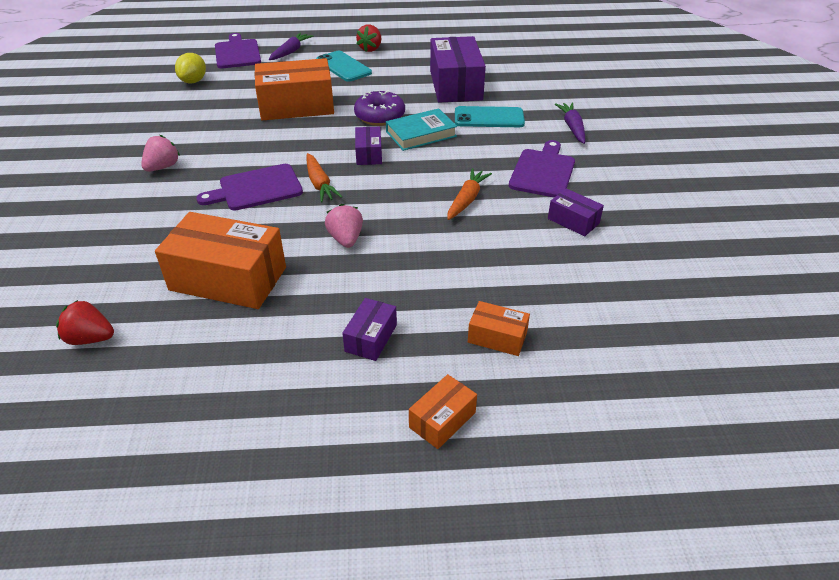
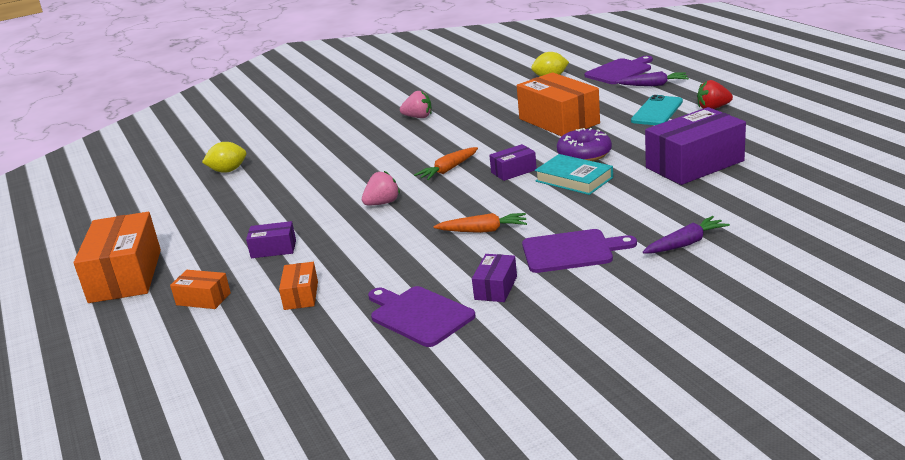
camera: 70 degrees right, 15 degrees down
red strawberry [56,300,114,345] -> yellow lemon [202,142,247,173]
orange box [155,212,286,309] -> orange box moved to [73,212,161,303]
purple cutting board [196,164,303,211] -> purple cutting board moved to [368,286,476,347]
turquoise phone [455,106,525,127] -> none

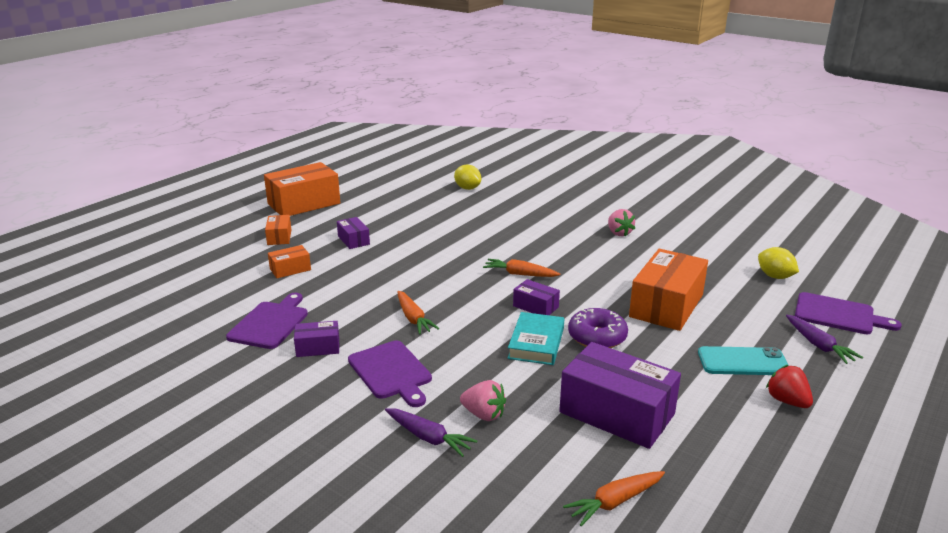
camera: 60 degrees right, 0 degrees up
pink strawberry [362,171,400,205] -> pink strawberry moved to [460,380,506,421]
none -> orange carrot [563,471,665,526]

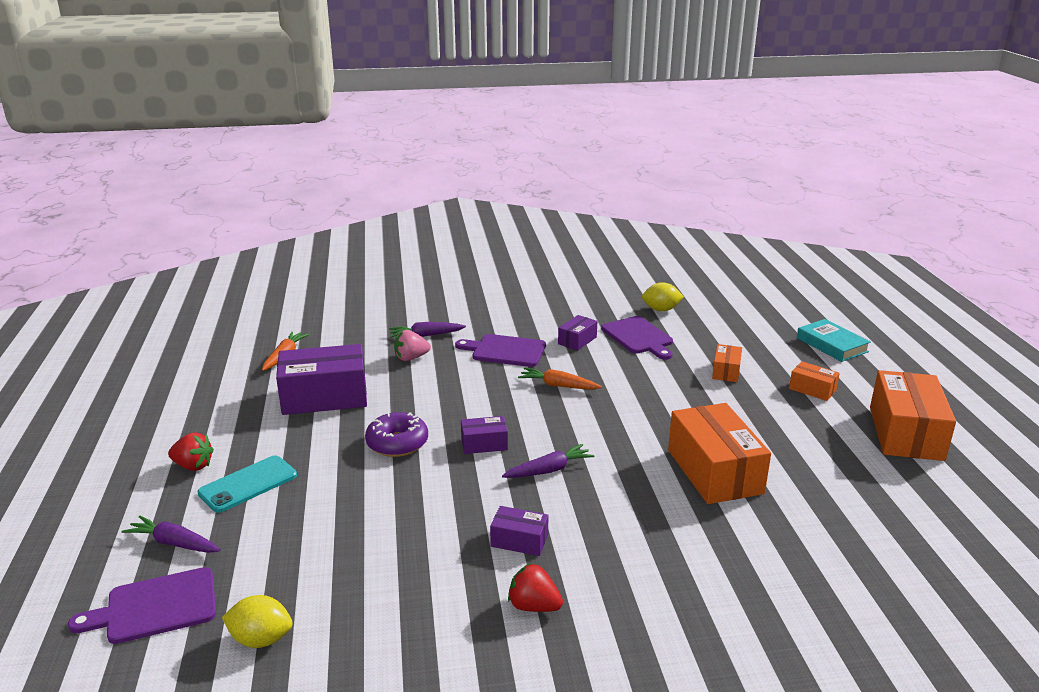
camera: 135 degrees right, 0 degrees up
purple box [337,217,370,249] -> purple box moved to [490,506,549,556]
yellow lemon [454,164,481,190] -> yellow lemon moved to [642,282,684,311]
orange carrot [483,259,560,277] -> purple carrot [502,444,595,478]
turquoise book [508,312,564,365] -> turquoise book moved to [797,319,871,362]
pink strawberry [608,209,635,237] -> red strawberry [508,563,563,612]
orange box [629,249,708,331] -> orange box moved to [668,403,771,504]

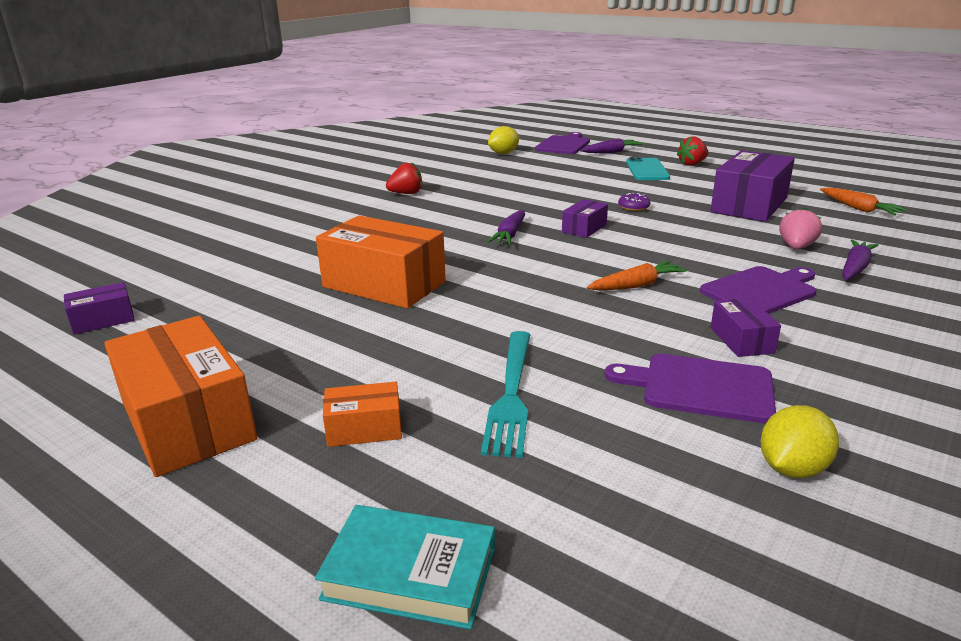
camera: 135 degrees right, 0 degrees up
purple donut [365,412,428,457] -> purple donut [618,193,650,211], size x0.55
purple box [490,506,549,556] -> purple box moved to [64,282,135,335]
orange box [712,344,742,382] -> turquoise fork [481,331,530,458]

